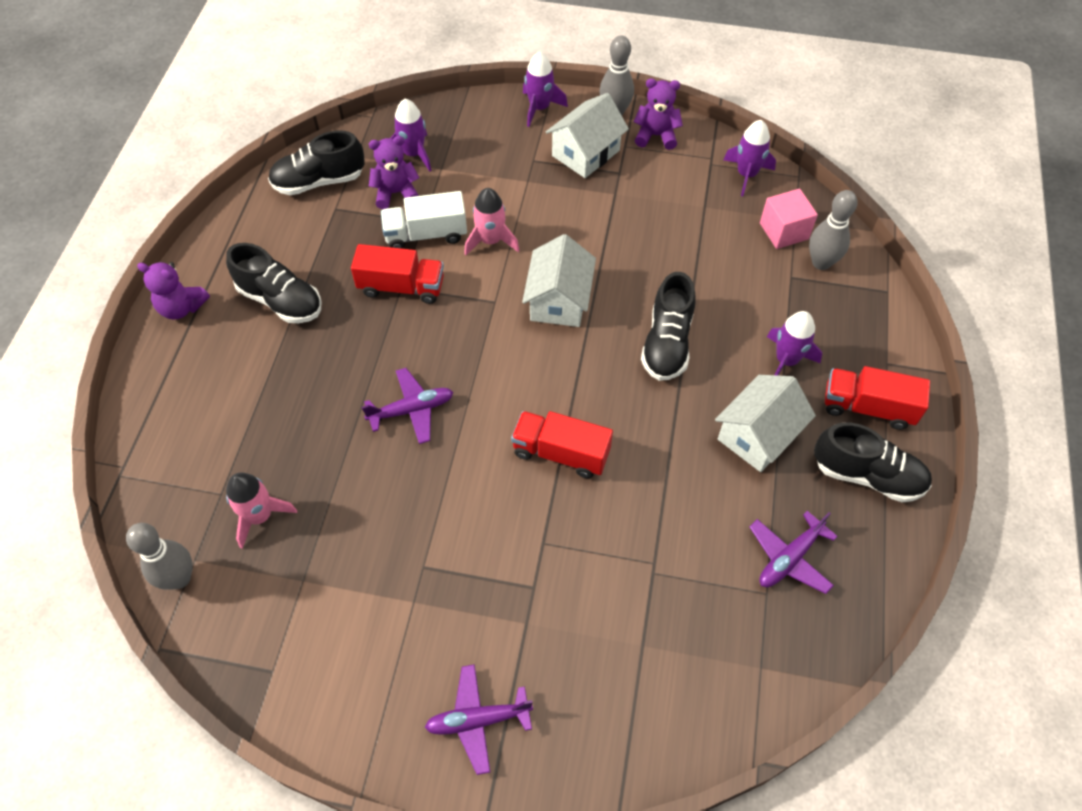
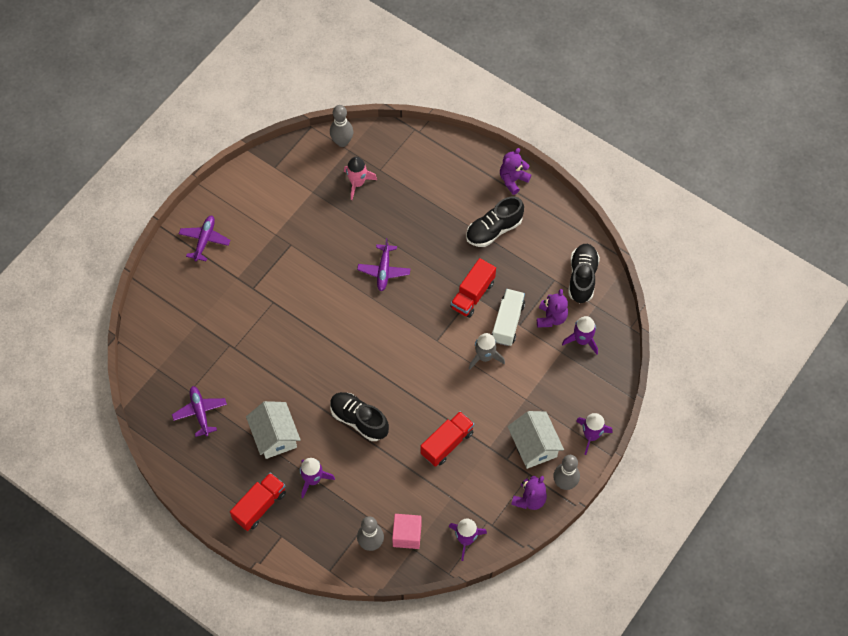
camera: 115 degrees right, 5 degrees up
pink rocket [464,188,520,255] -> grey rocket [468,333,505,370]
red truck [511,411,613,478] -> red truck moved to [421,411,474,467]
white house [522,234,596,327] -> none
black shoe [814,422,932,503] -> none

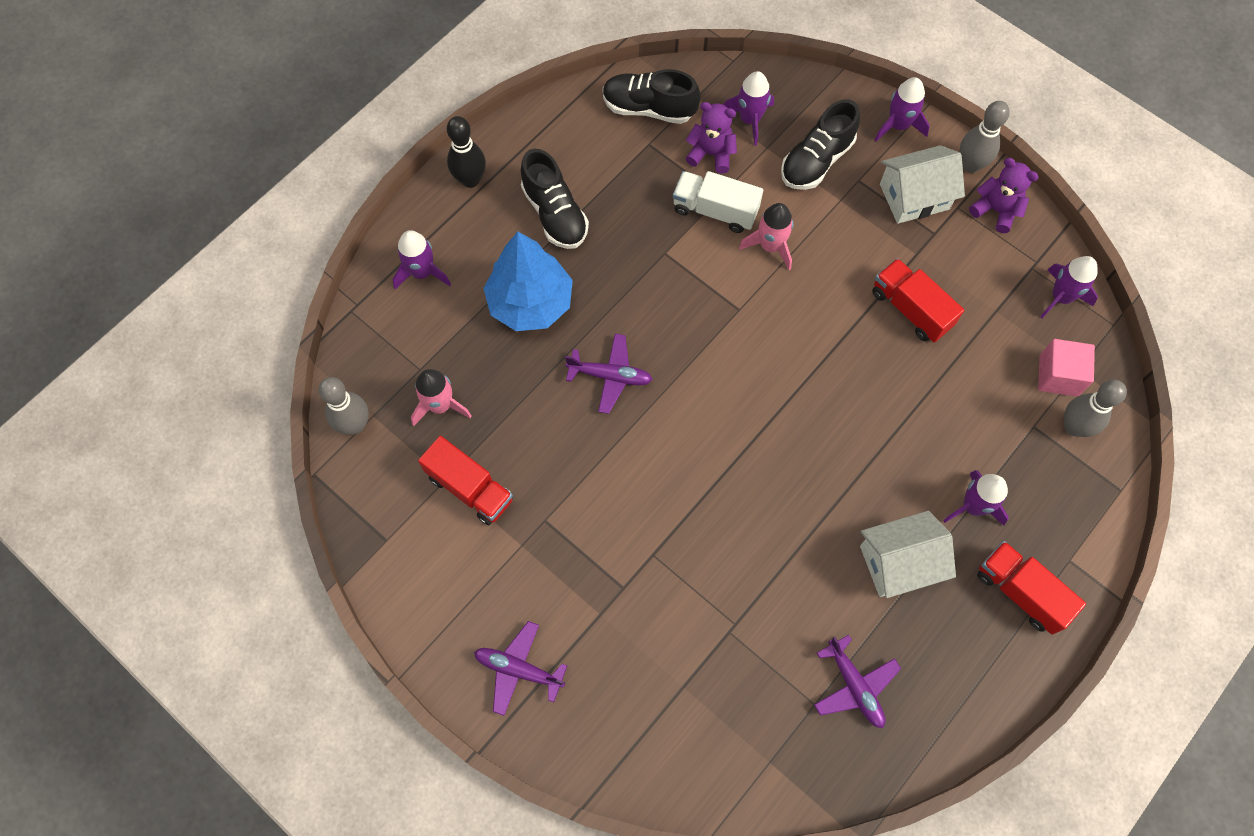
camera: 85 degrees left, 5 degrees up
purple plane [172,386,227,437] -> purple plane turned 105 degrees counterclockwise [814,635,901,728]
black shoe [330,392,389,441] -> black shoe moved to [781,99,860,190]
red truck [450,258,496,318] -> red truck moved to [418,436,513,525]
grey rocket [468,333,505,370] -> pink rocket [739,203,793,270]
purple teddy bear [500,148,532,195] -> black bowling pin [447,116,486,188]
none -> purple rocket [393,230,451,289]
none -> blue tree [483,232,573,331]

